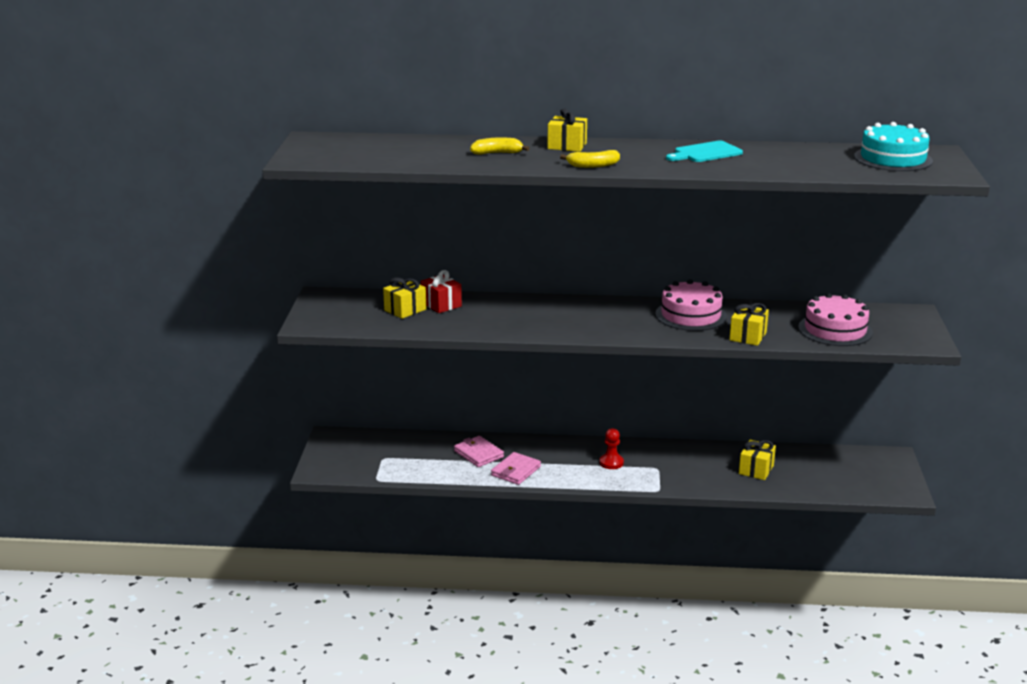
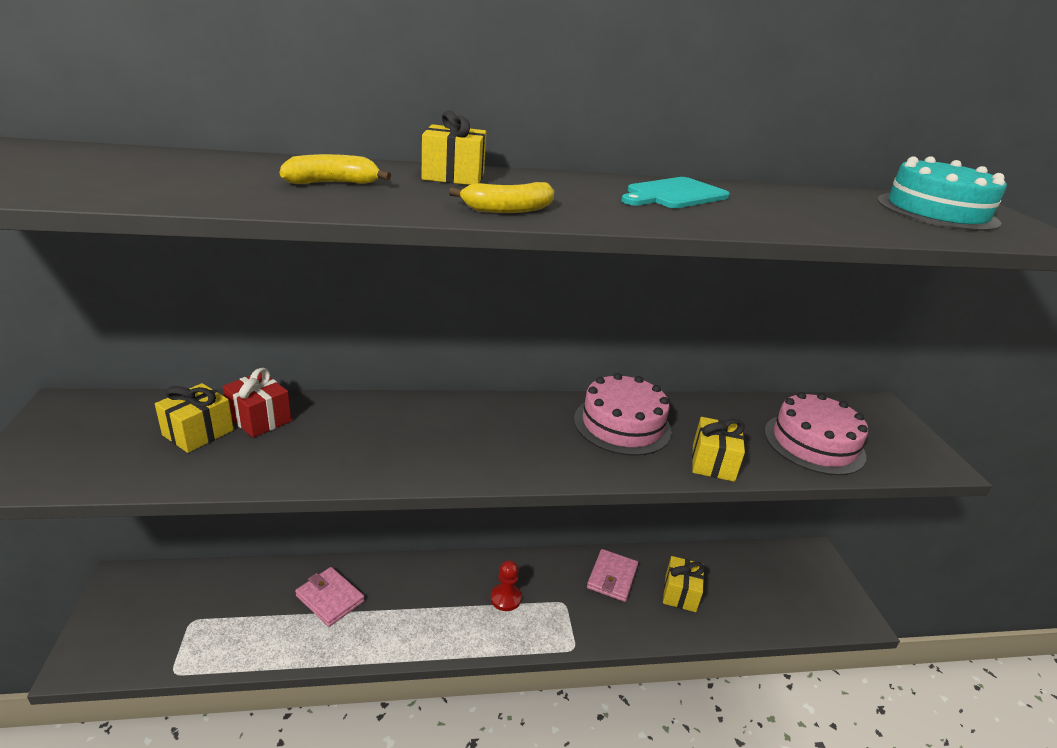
camera: 15 degrees left, 5 degrees up
pink wallet [491,452,541,485] -> pink wallet moved to [587,549,638,602]

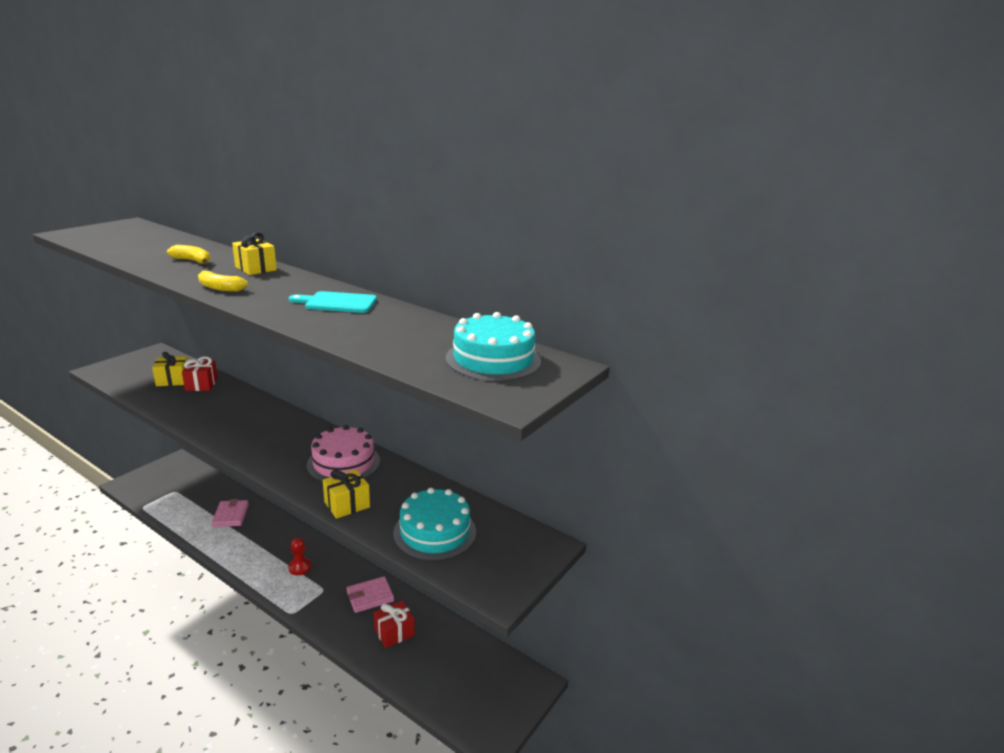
camera: 45 degrees right, 5 degrees down
yellow gift [663,556,705,612] -> red gift [374,601,415,648]
pink cake [764,392,868,475] -> turquoise cake [393,488,476,561]

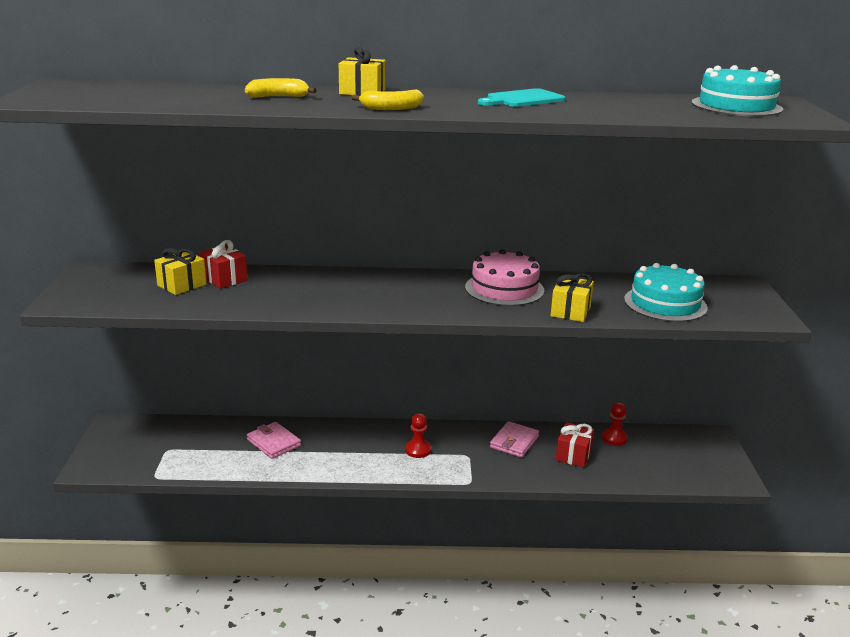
camera: 35 degrees left, 0 degrees up
none -> red pawn [602,402,628,446]

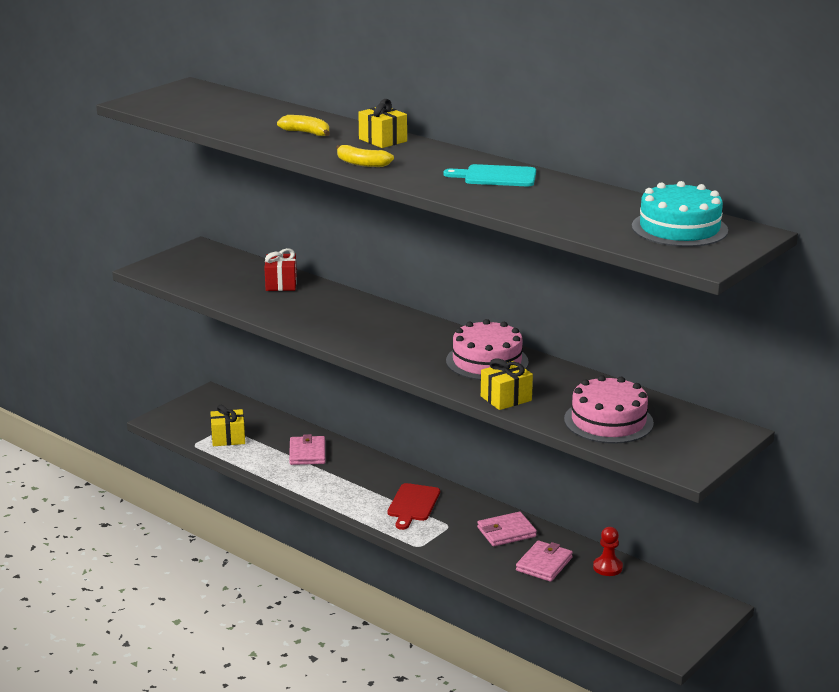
camera: 40 degrees right, 0 degrees up
yellow gift [154,248,206,295] -> yellow gift moved to [210,405,245,446]
red pawn [405,413,431,458] -> red cutting board [387,483,440,530]
red gift [555,422,594,467] -> pink wallet [516,540,573,582]
turquoise cake [624,263,708,322] -> pink cake [564,375,654,444]

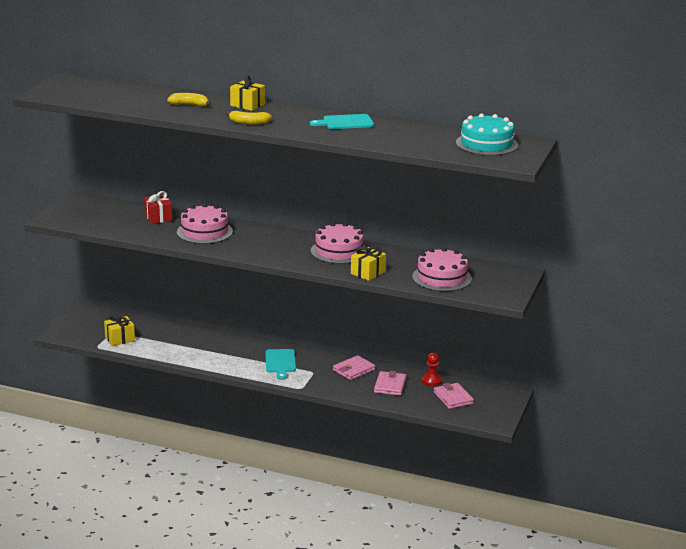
camera: 20 degrees left, 0 degrees up
pink wallet [289,434,325,465] -> pink wallet moved to [434,383,474,409]
red cutting board [387,483,440,530] -> turquoise cutting board [265,349,296,380]
none -> pink cake [177,204,233,244]

